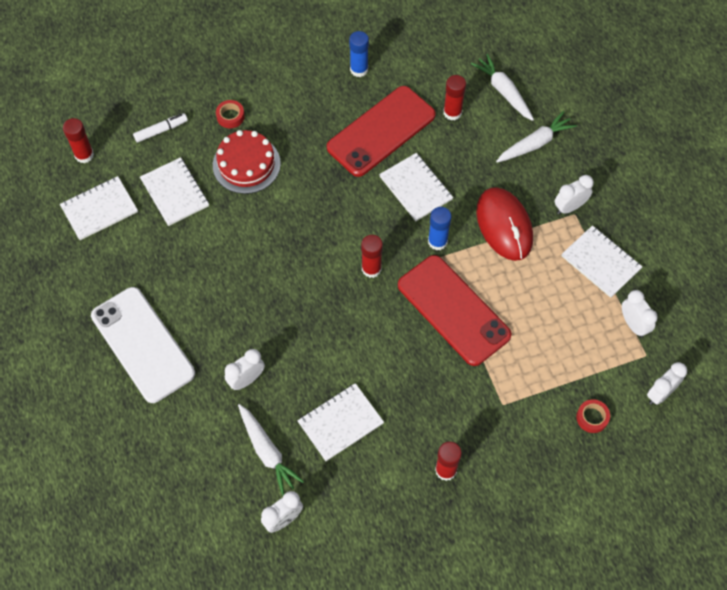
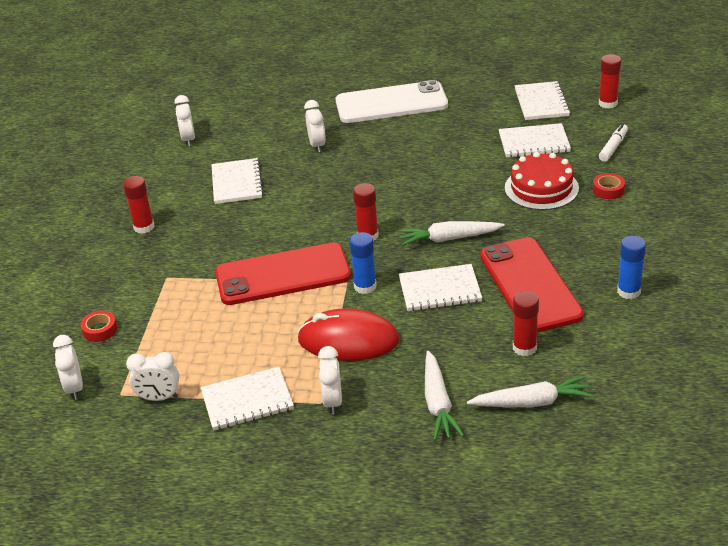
camera: 120 degrees right, 25 degrees down
white marker [133,113,188,143] -> white marker turned 150 degrees counterclockwise [599,124,628,162]
white carrot [238,404,304,496] -> white carrot moved to [398,221,505,246]

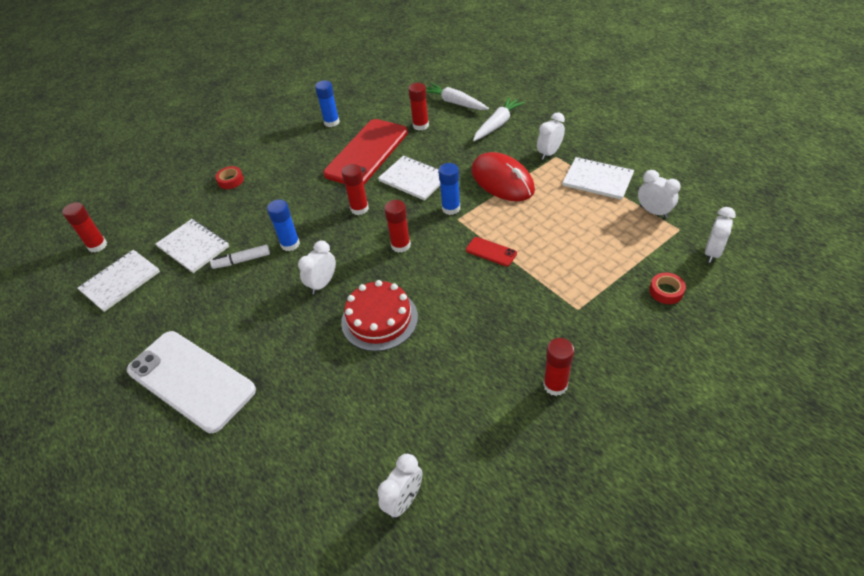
camera: 135 degrees left, 10 degrees up
white notebook [211,158,264,204] -> none
red phone [215,243,351,305] -> red phone [466,237,517,266], size x0.41
white clock [304,100,326,152] -> white clock moved to [298,240,336,294]
white carrot [398,221,505,246] -> red glue stick [342,164,369,215]
red cake [505,152,579,210] -> red cake moved to [341,280,418,351]
white marker [599,124,628,162] -> white marker moved to [210,245,270,269]
none -> blue glue stick [267,200,300,251]

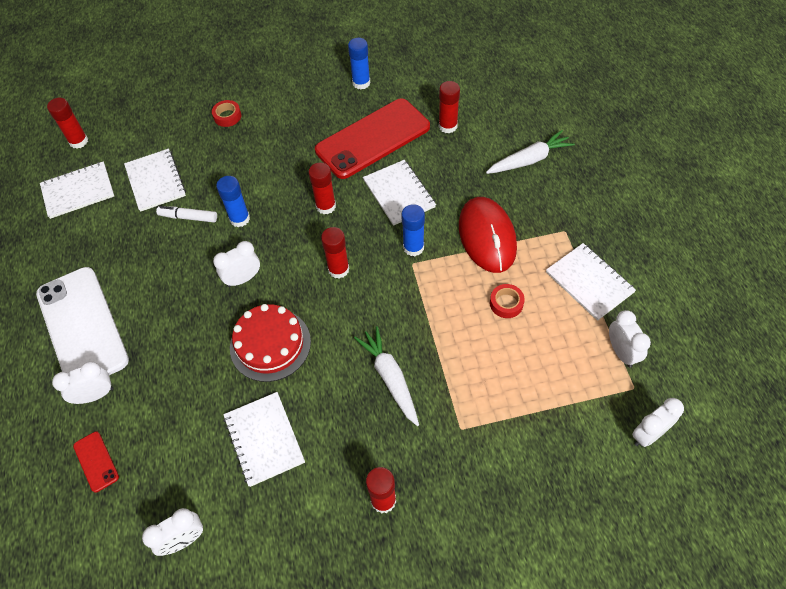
camera: 25 degrees right, 10 degrees up
white carrot [426,83,489,110] -> white carrot moved to [354,326,419,426]
red phone [466,237,517,266] -> red phone moved to [73,431,119,492]
white clock [537,112,565,160] -> white clock moved to [52,361,113,404]
red tape [649,273,686,304] -> red tape moved to [490,284,525,318]
none -> white notebook [223,392,305,487]

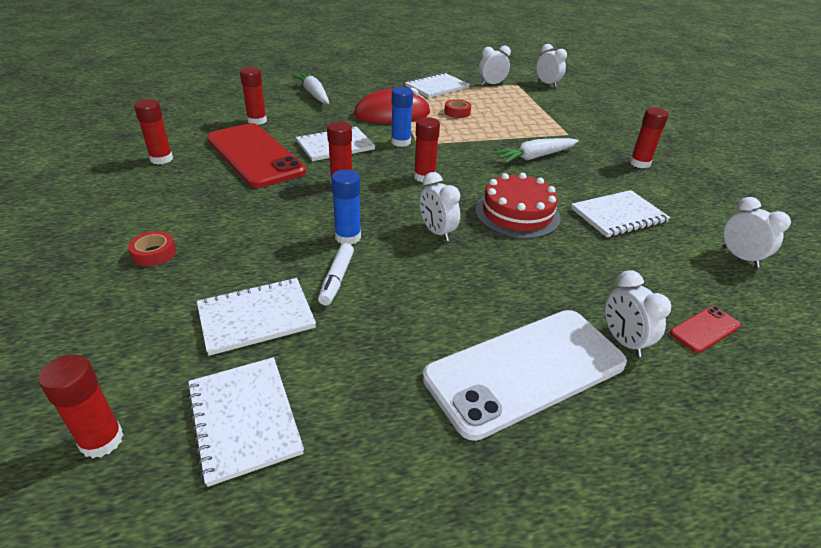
camera: 95 degrees left, 20 degrees down
blue glue stick [348,38,370,90] -> red glue stick [134,99,173,164]

